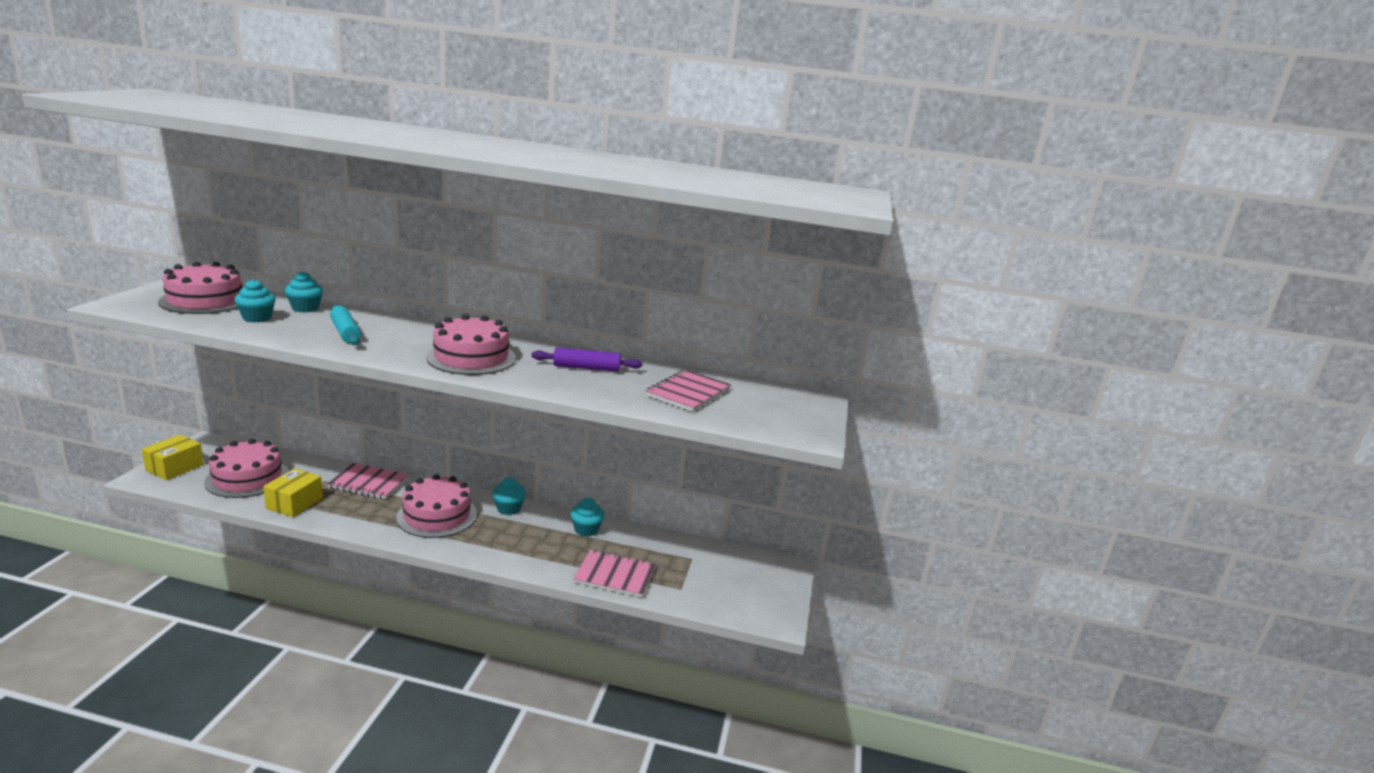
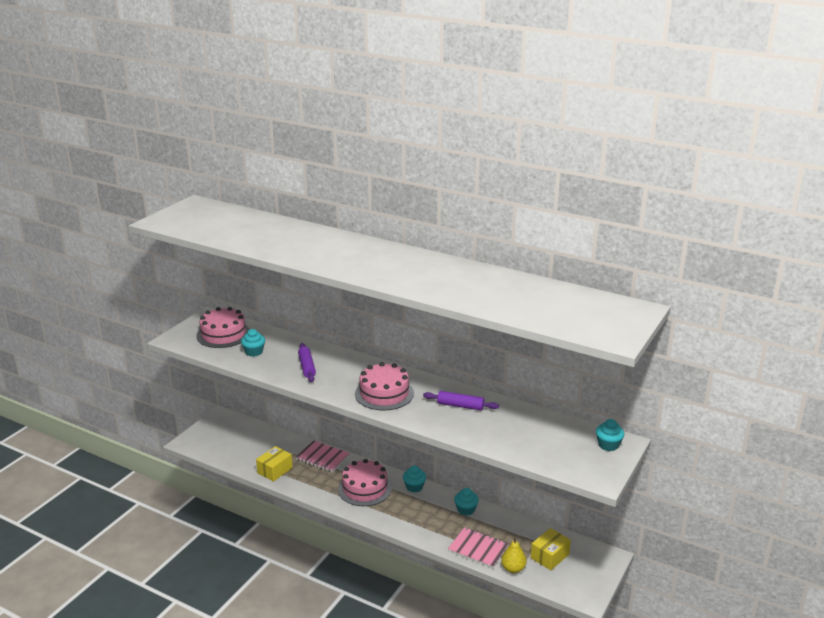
camera: 20 degrees right, 5 degrees up
yellow box [142,435,204,480] -> yellow box moved to [531,528,571,570]
pink cake [204,439,289,498] -> none
turquoise cupcake [285,271,323,313] -> turquoise cupcake moved to [596,419,624,451]
turquoise rolling pin [330,305,361,345] -> purple rolling pin [298,343,316,382]
pink notebook [645,369,731,412] -> none
none -> yellow pear [501,537,526,573]

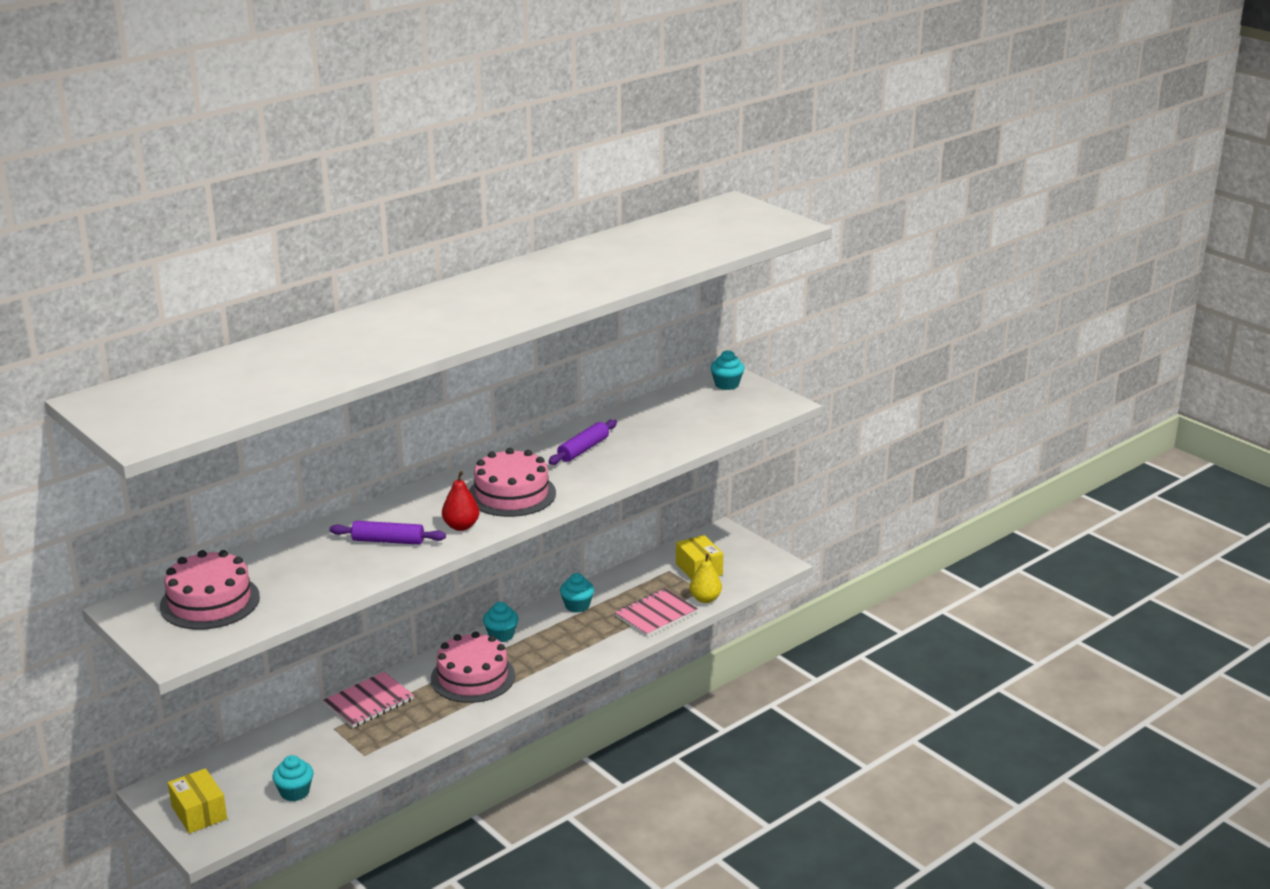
camera: 70 degrees left, 0 degrees up
turquoise cupcake [241,329,265,357] -> turquoise cupcake moved to [272,755,313,801]
yellow box [256,446,293,482] -> yellow box moved to [168,768,227,834]
none -> red pear [442,471,480,531]

